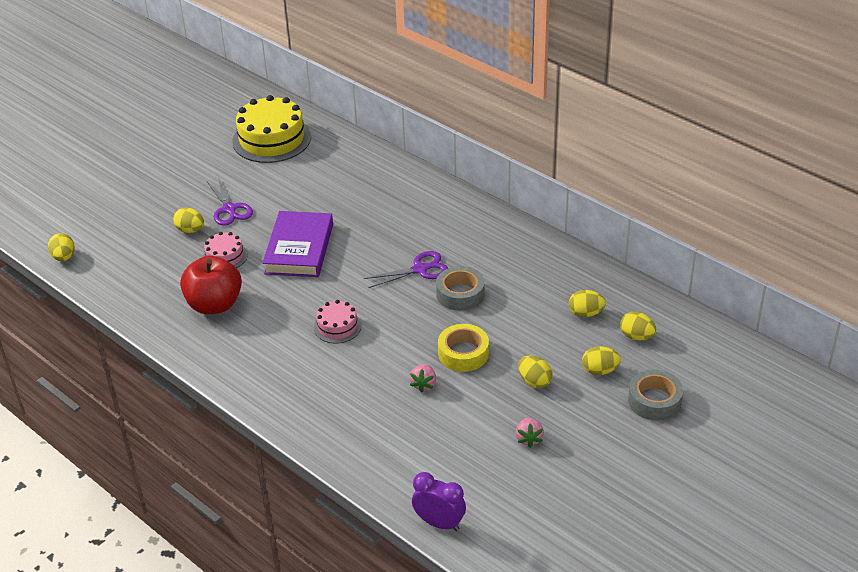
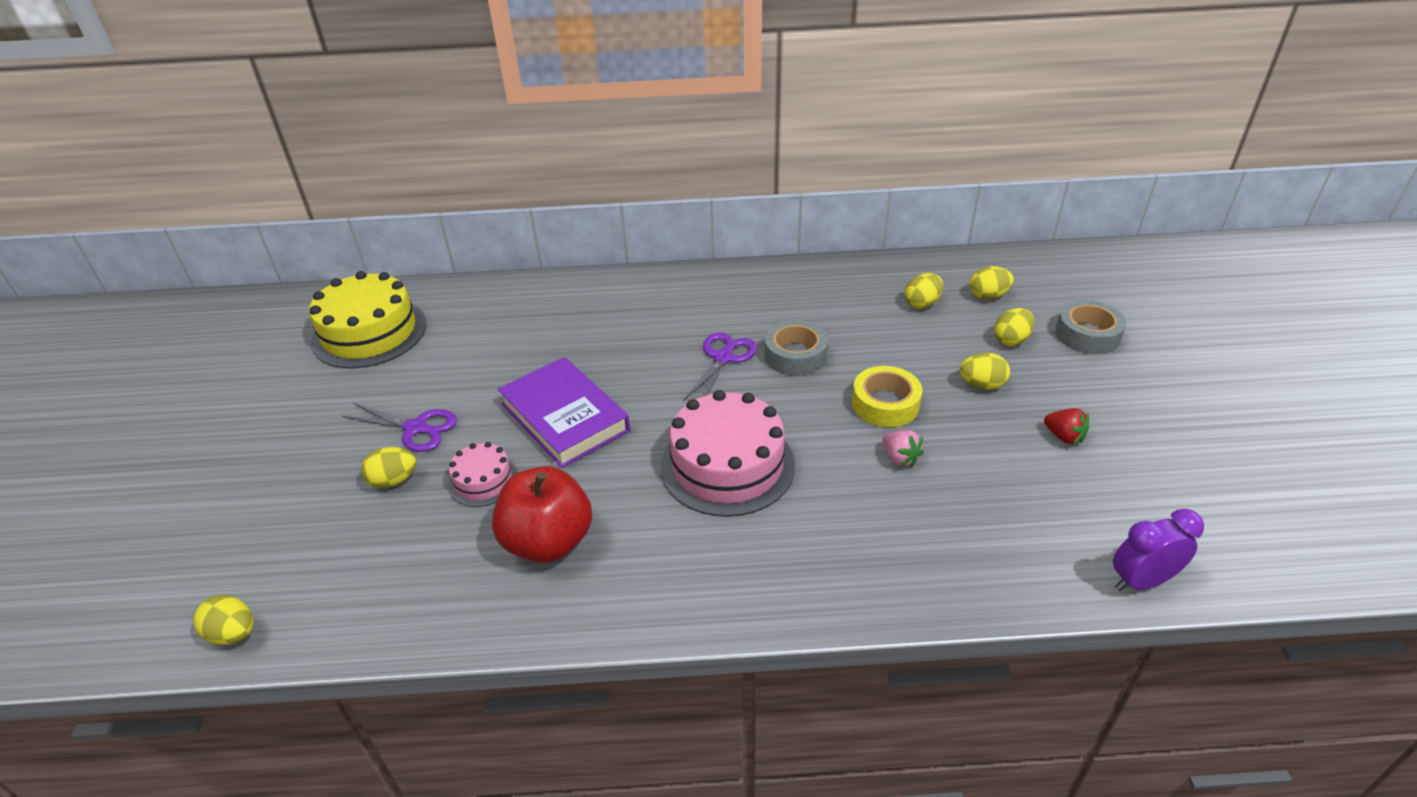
camera: 45 degrees left, 0 degrees up
pink cake [314,300,362,343] -> pink cake [660,390,795,517], size x1.95
pink strawberry [516,418,544,448] -> red strawberry [1044,408,1089,444]

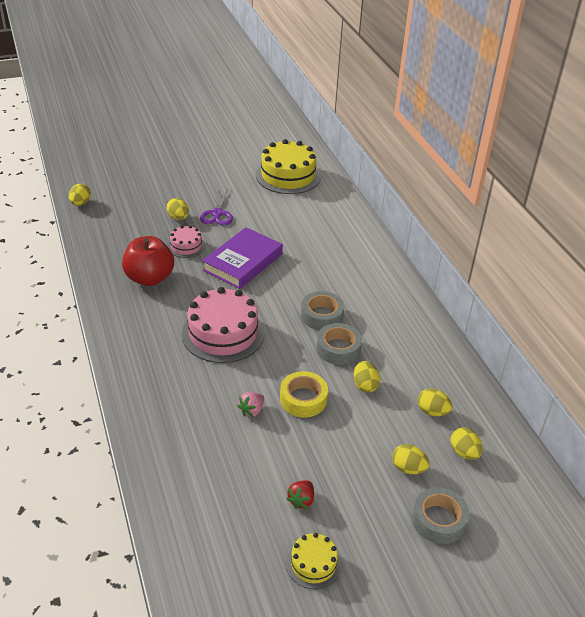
camera: 70 degrees right, 0 degrees up
purple scissors [683,332,757,401] -> grey tape [301,291,344,330]
yellow egg [960,353,1010,390] -> yellow egg moved to [353,361,380,393]
purple clock [1113,509,1204,591] -> none
none -> yellow cake [286,533,341,589]

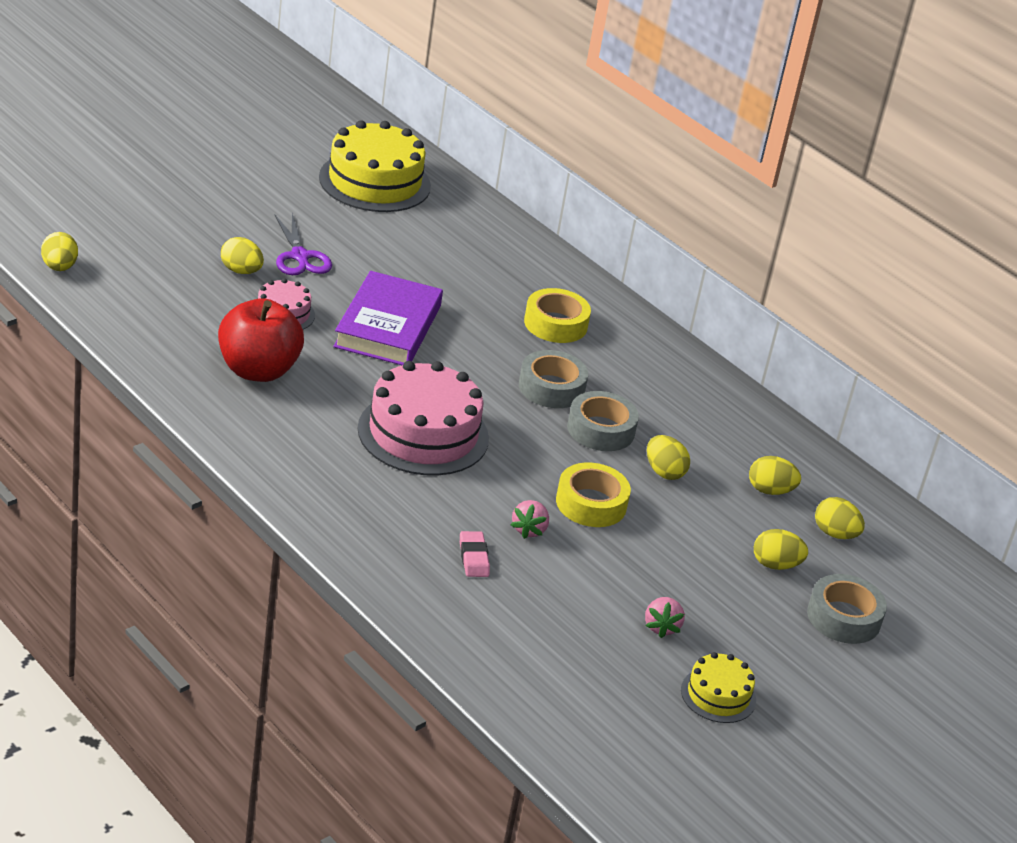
camera: 25 degrees left, 5 degrees down
red strawberry [286,480,314,509] -> pink strawberry [645,597,685,638]
none -> pink eraser [460,531,490,577]
none -> yellow tape [524,288,591,343]

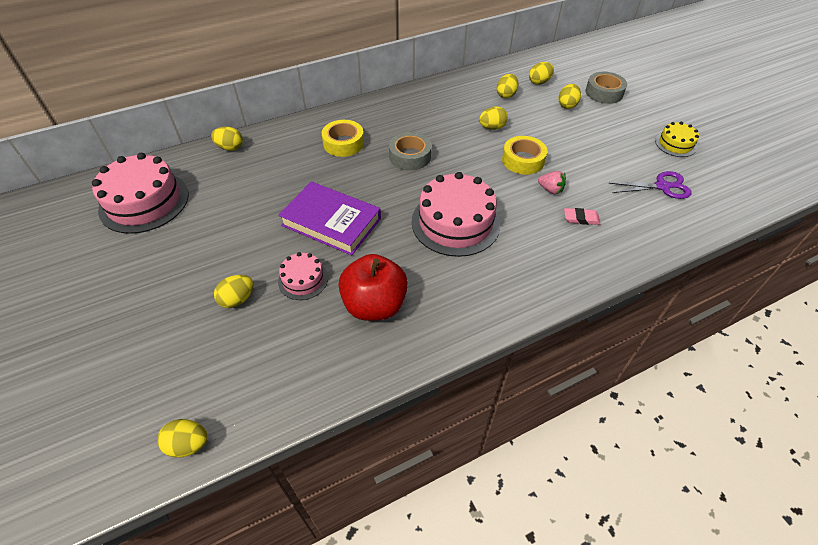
camera: 70 degrees left, 15 degrees up
purple scissors [275,213,332,275] -> purple scissors moved to [609,171,692,199]
yellow cake [319,120,431,212] -> pink cake [92,153,189,234]
grey tape [567,391,639,451] -> none
pink strawberry [645,597,685,638] -> none
none -> yellow egg [211,127,243,151]

